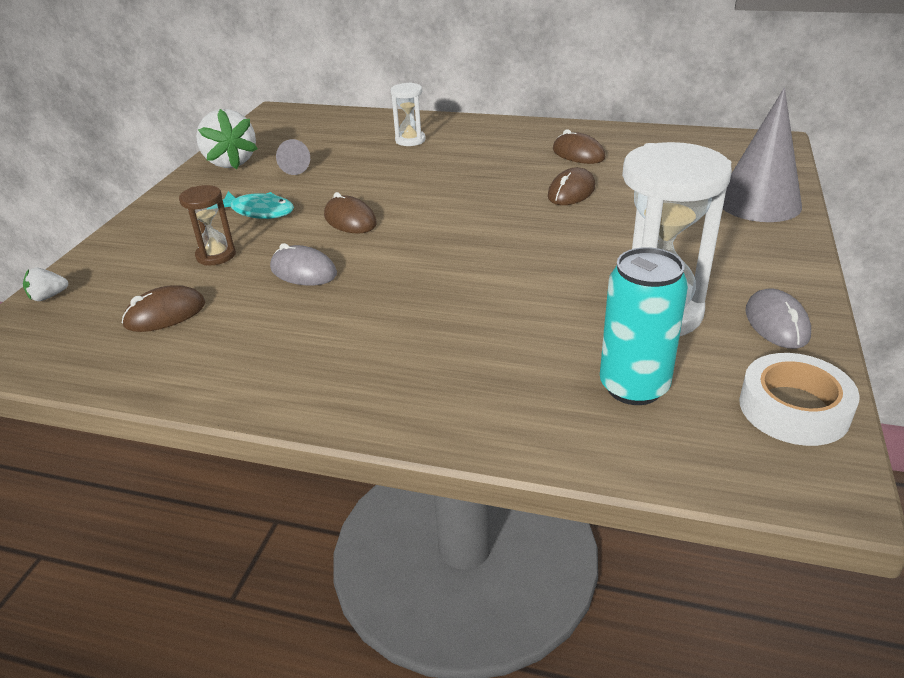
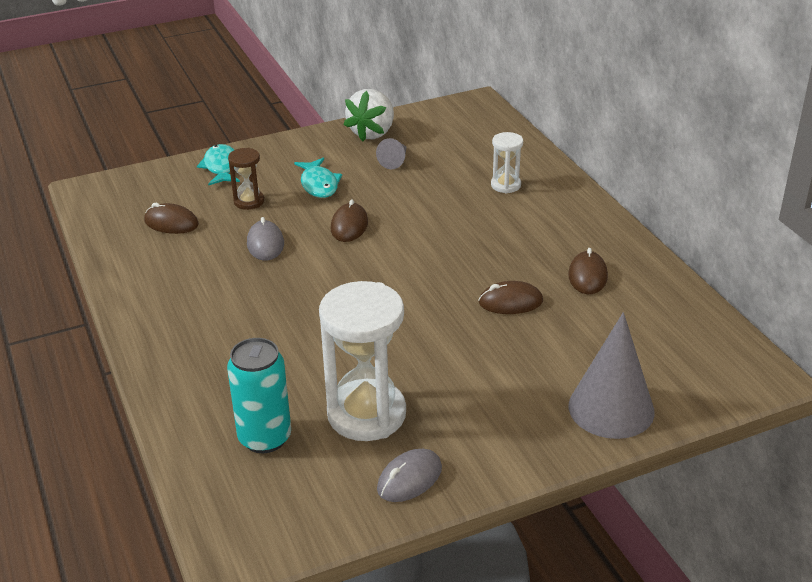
camera: 50 degrees right, 0 degrees up
white strawberry [23,268,68,301] -> none
white tape [739,353,860,446] -> none
none -> turquoise fish [197,144,240,186]

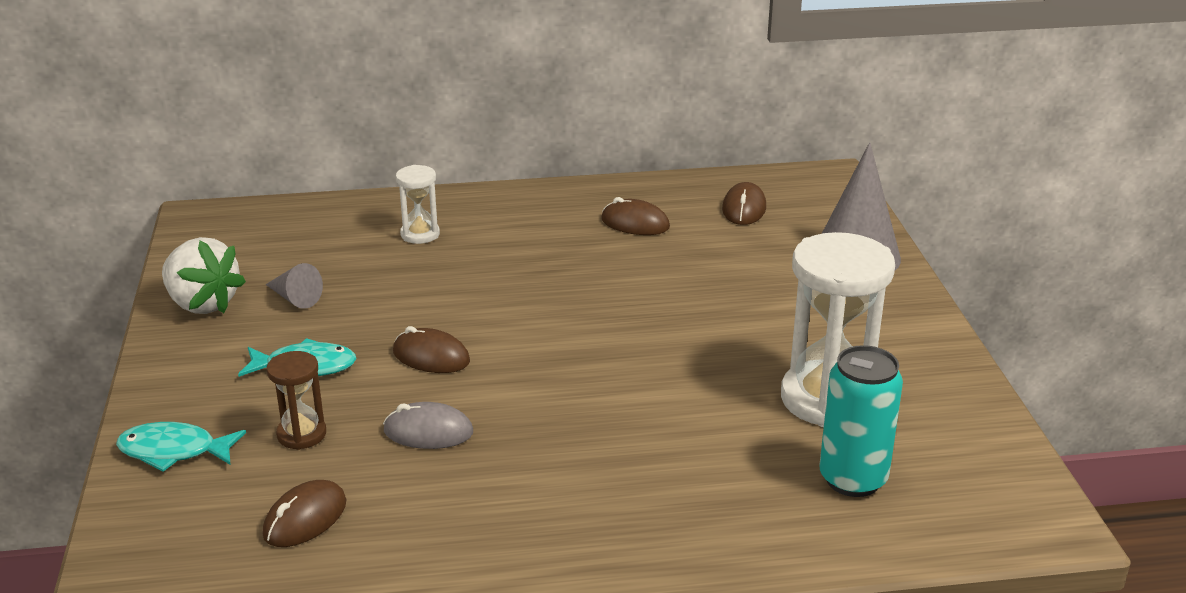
camera: 75 degrees left, 5 degrees down
grey mouse [377,449,442,502] -> none
brown mouse [479,281,543,314] -> brown mouse moved to [722,182,766,225]

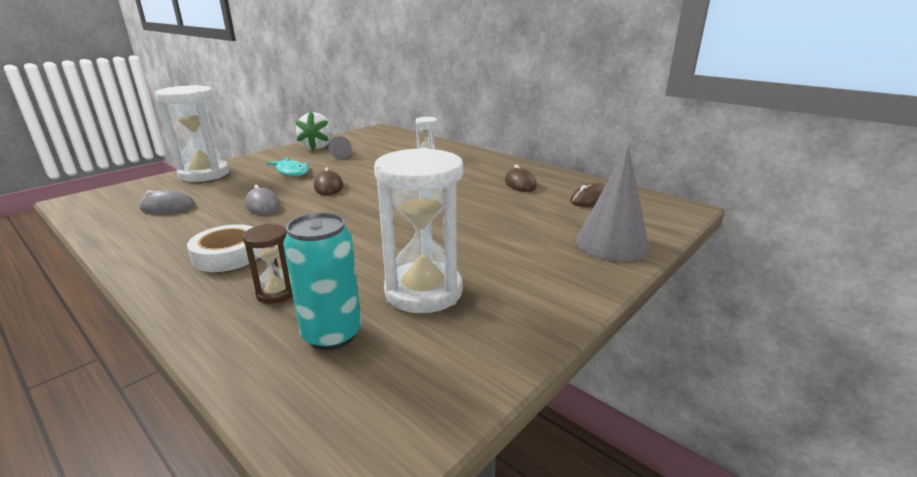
camera: 50 degrees right, 5 degrees down
turquoise fish [116,422,246,472] -> white hourglass [155,85,230,182]
brown mouse [262,480,347,547] -> grey mouse [140,190,195,214]
brown hourglass [267,351,326,450] -> brown hourglass moved to [242,224,293,304]
none -> white tape [187,224,259,272]

